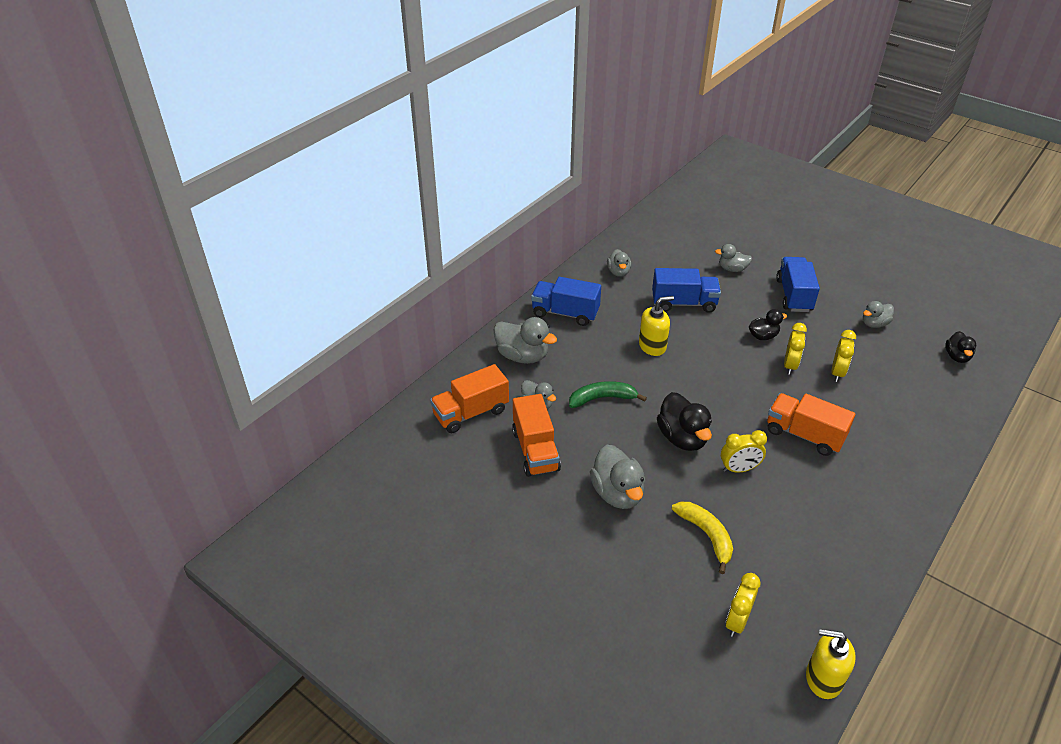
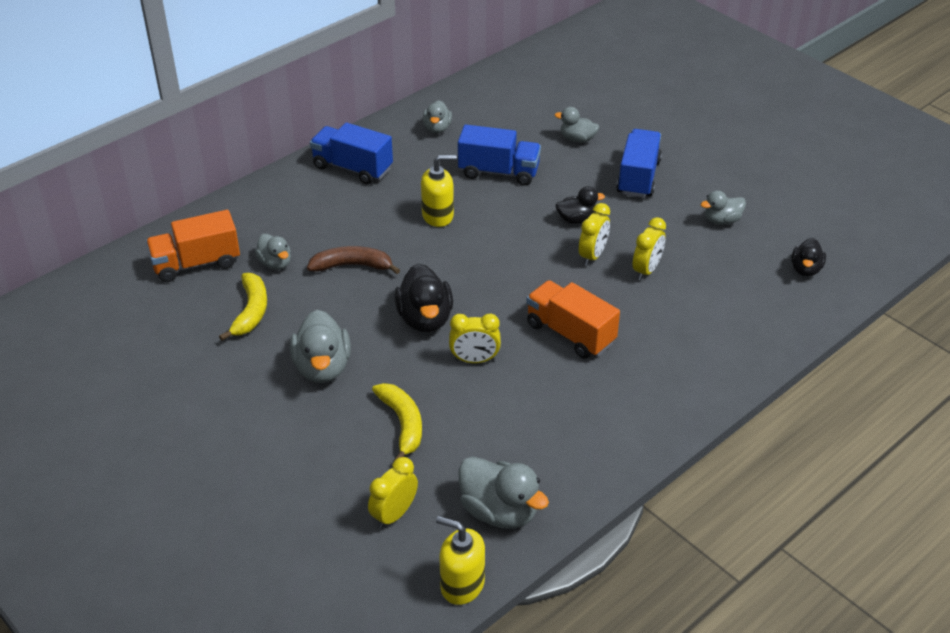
camera: 10 degrees right, 0 degrees up
grey duck [493,317,557,364] -> grey duck moved to [459,456,549,529]
orange truck [512,394,561,477] -> yellow banana [219,273,267,341]
green banana [569,381,647,408] -> brown banana [307,246,400,274]

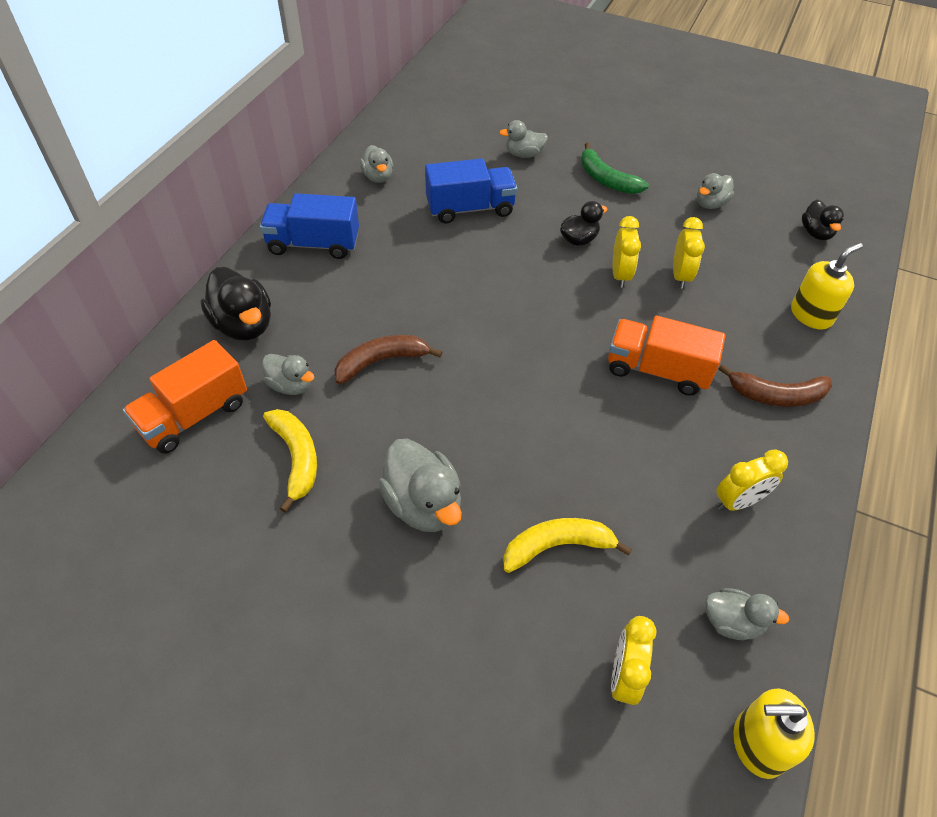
camera: 25 degrees left, 10 degrees up
yellow banana [372,383,422,461] -> yellow banana turned 60 degrees counterclockwise [503,518,632,573]
black duck [394,263,453,333] -> black duck moved to [201,267,271,341]
yellow soap dispenser [421,155,457,227] -> yellow soap dispenser moved to [791,242,863,330]
yellow clock [449,314,501,363] -> yellow clock moved to [716,449,788,511]
grey duck [459,456,549,529] -> grey duck [705,588,789,640], size x0.60
blue truck [616,129,662,198] -> green banana [581,142,649,194]
none -> brown banana [718,364,832,407]

